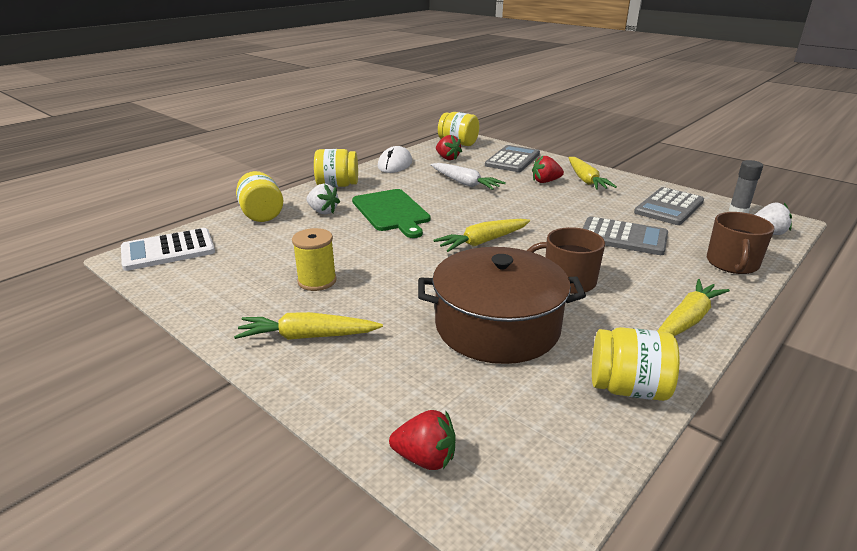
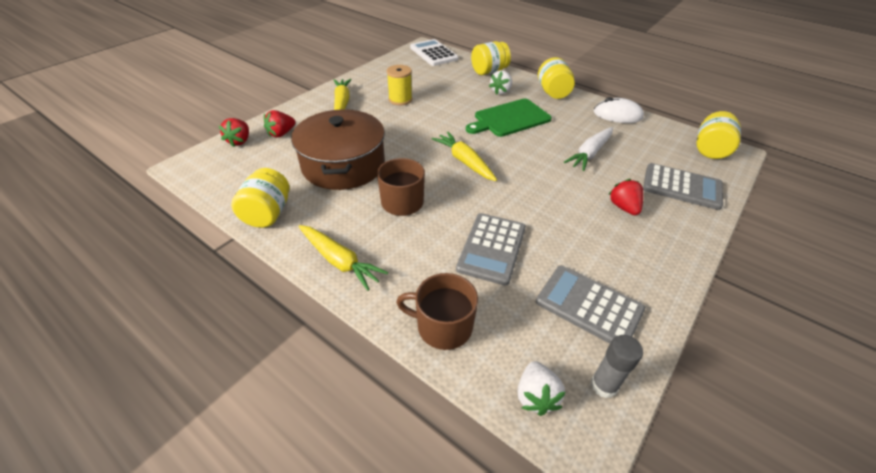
camera: 85 degrees right, 15 degrees up
red strawberry [436,135,462,160] -> red strawberry moved to [264,110,296,138]
yellow carrot [568,157,617,190] -> none

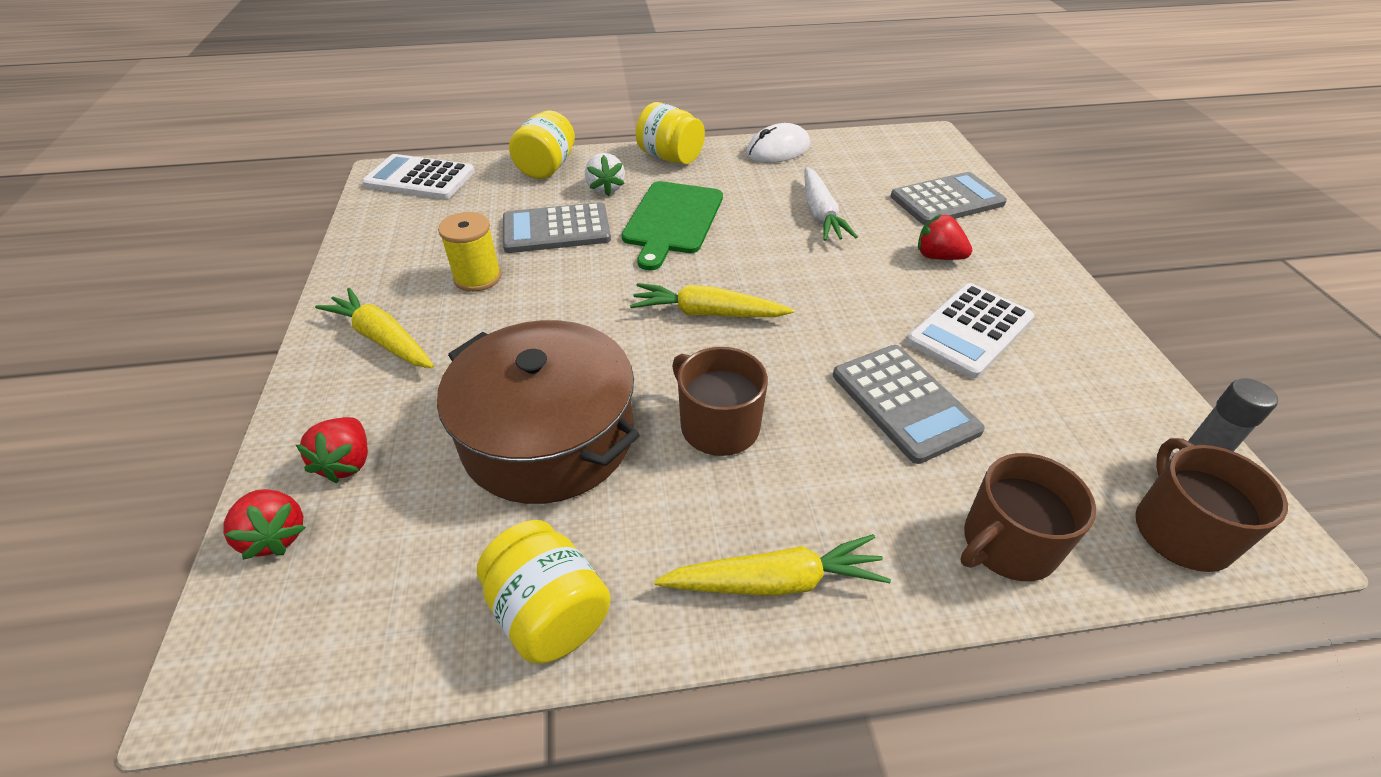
camera: 45 degrees left, 0 degrees up
white strawberry [518,361,566,416] -> brown mug [1135,438,1288,572]
grey calculator [536,265,645,344] -> grey calculator moved to [503,202,611,253]
yellow jar [696,111,741,159] -> none
none -> white calculator [906,283,1035,378]

